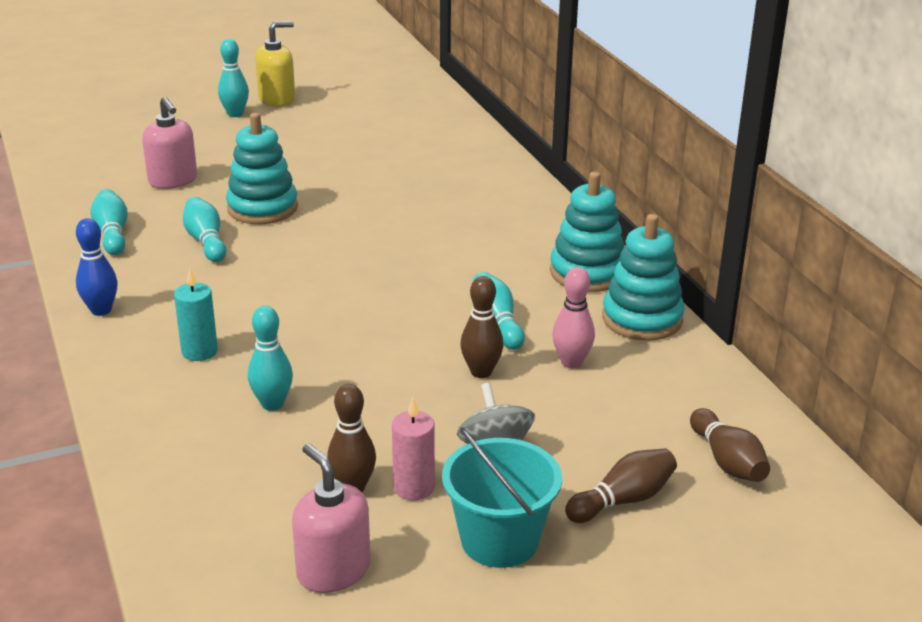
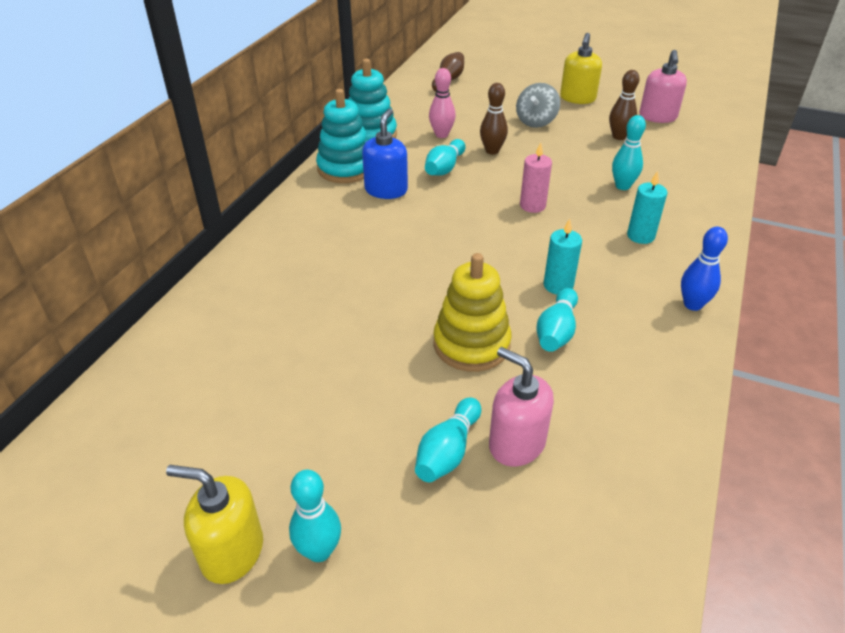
camera: 135 degrees left, 10 degrees up
turquoise bowling pin [90,189,128,255] -> turquoise bowling pin moved to [415,398,481,482]
pink soap dispenser [142,97,197,189] -> pink soap dispenser turned 60 degrees counterclockwise [489,347,554,467]
turquoise stacking toy [226,113,298,224] -> yellow stacking toy [434,253,511,372]
pink candle [392,397,435,500] -> pink candle moved to [520,142,552,213]
turquoise bucket [442,427,562,568] -> yellow soap dispenser [560,33,602,104]
brown bowling pin [565,448,677,523] -> none
none -> blue soap dispenser [362,109,408,199]
none -> turquoise candle [544,219,582,295]

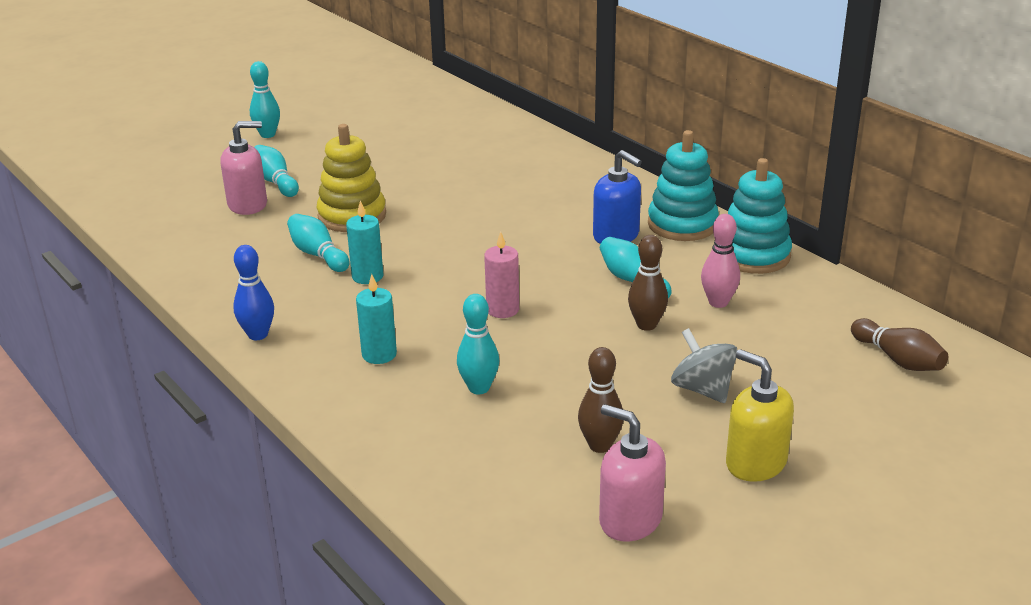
camera: 120 degrees right, 10 degrees down
yellow soap dispenser [166,465,263,584] -> none

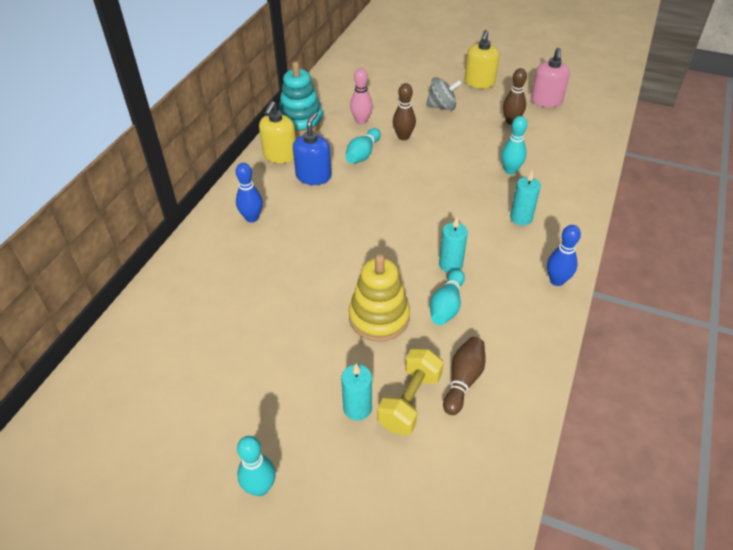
camera: 120 degrees left, 15 degrees up
pink soap dispenser [221,121,267,215] -> yellow dumbbell [377,349,444,435]
turquoise bowling pin [255,145,299,197] -> turquoise candle [341,363,372,420]
pink candle [484,231,519,318] -> none
turquoise stacking toy [648,130,719,241] -> yellow soap dispenser [259,101,296,163]
grey spinning top [671,328,738,403] -> grey spinning top turned 120 degrees counterclockwise [426,77,462,110]
brown bowling pin [851,318,948,371] -> brown bowling pin moved to [443,337,486,415]
none -> blue bowling pin [235,163,263,222]

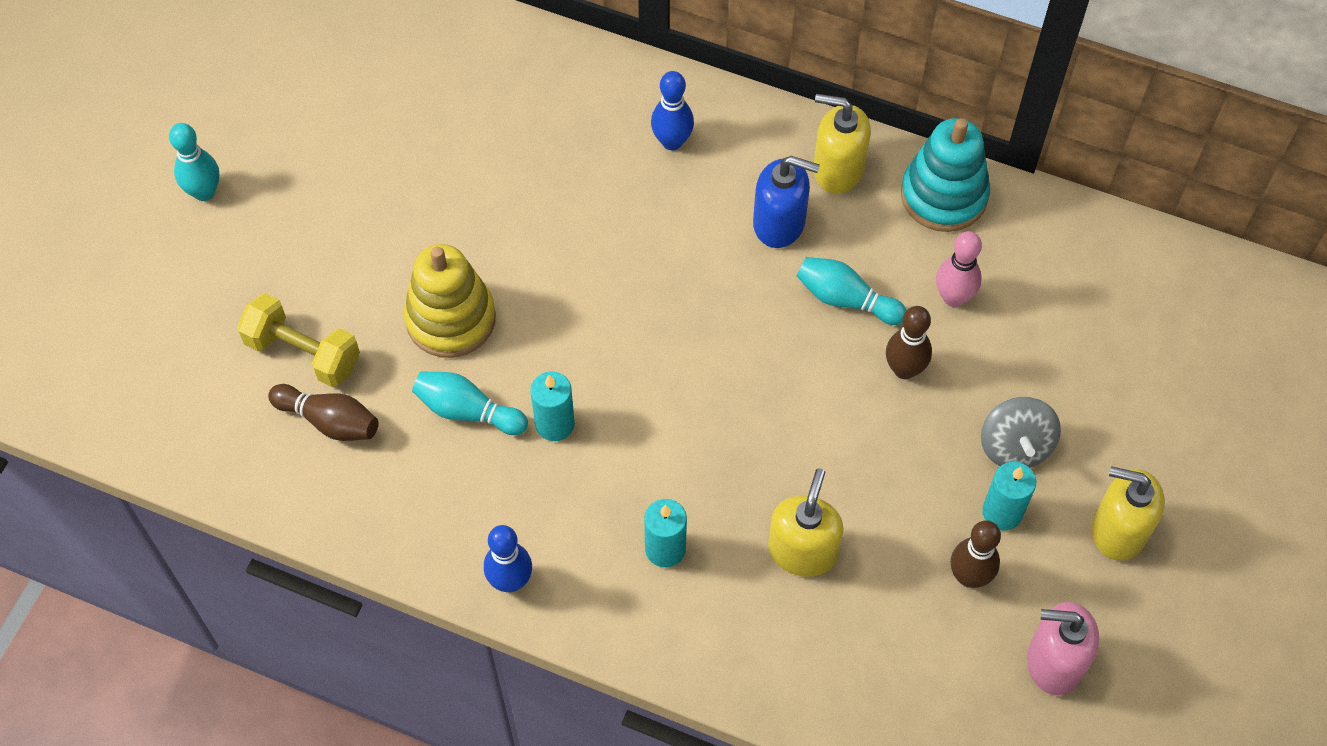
camera: 90 degrees right, 15 degrees up
turquoise candle [341,363,372,420] -> turquoise candle moved to [982,462,1036,531]
turquoise bowling pin [501,116,527,174] -> yellow soap dispenser [768,468,844,577]

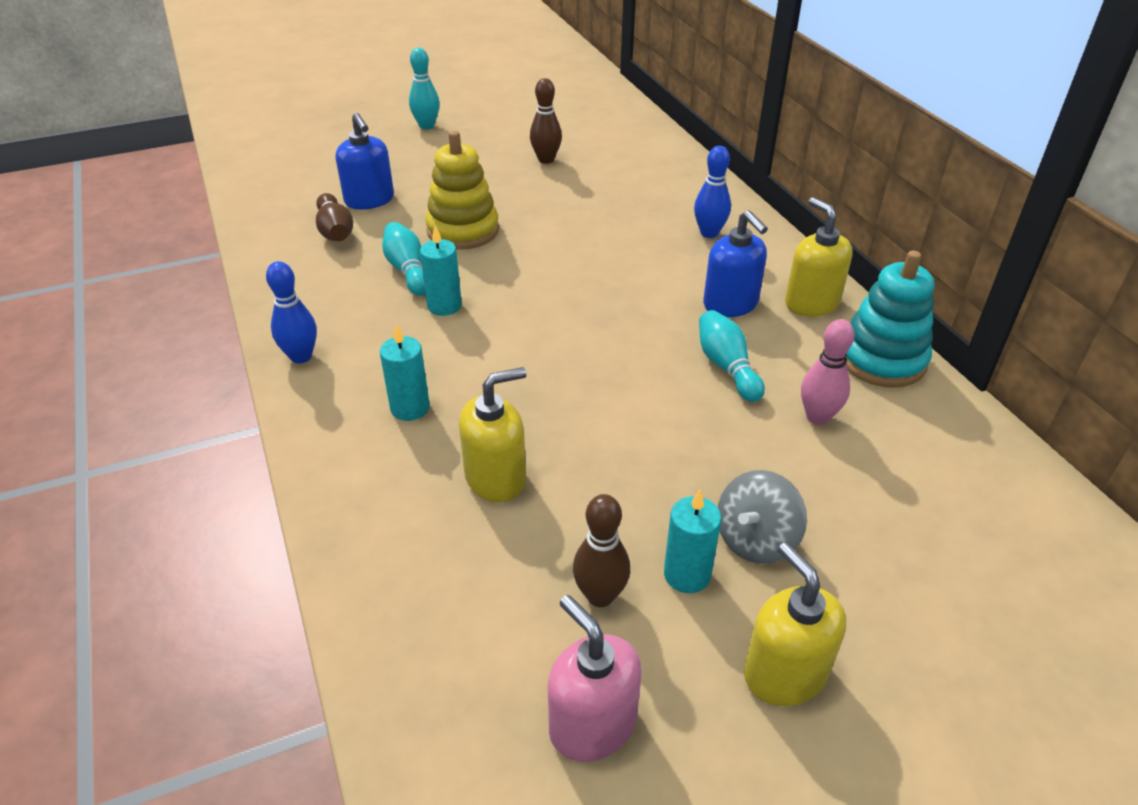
camera: 45 degrees right, 20 degrees down
yellow dumbbell [237,293,360,387] -> blue soap dispenser [336,113,394,210]
brown bowling pin [886,306,932,379] -> brown bowling pin moved to [530,78,562,164]

